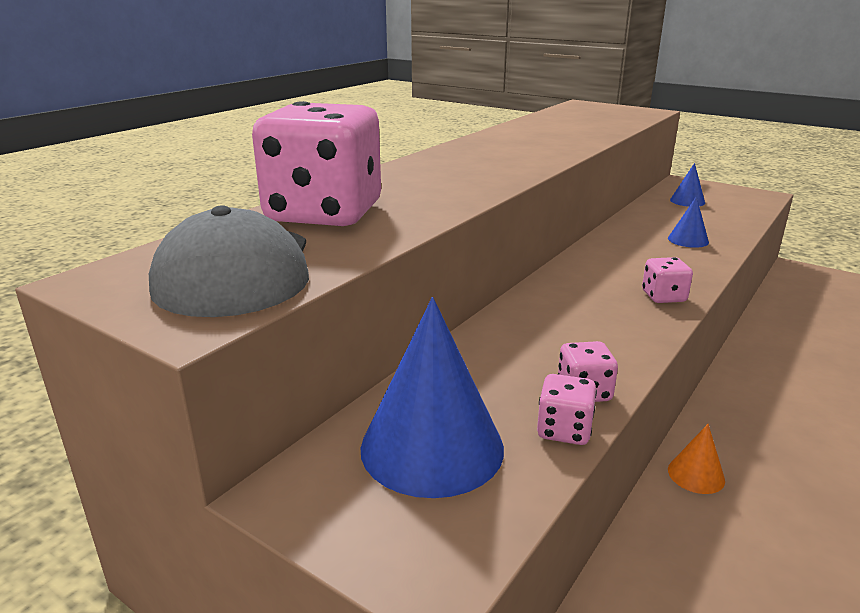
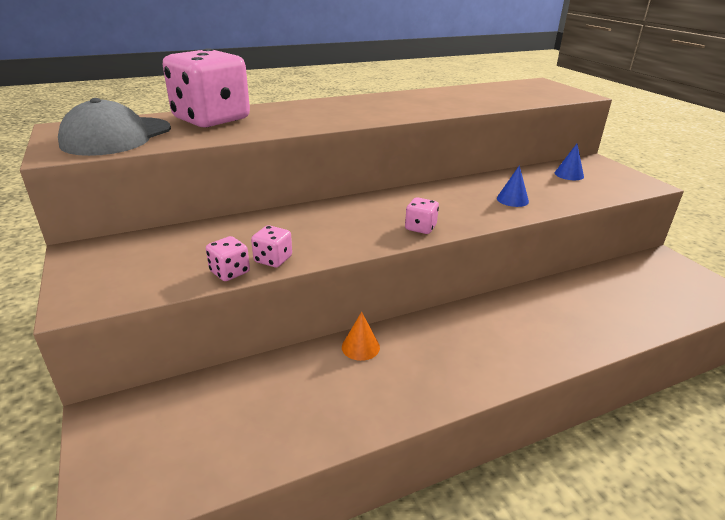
camera: 30 degrees right, 5 degrees up
blue cone [361,297,504,498] -> none

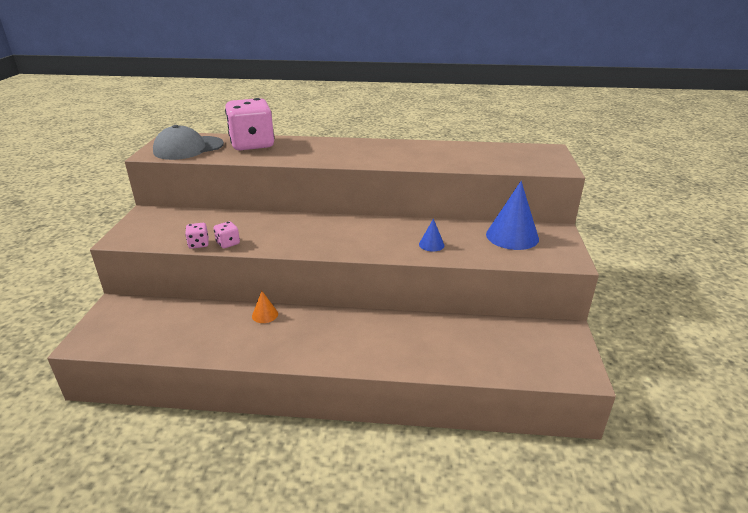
camera: 30 degrees right, 0 degrees up
pink dice [405,197,439,234] -> none
blue cone [555,144,584,180] -> blue cone [486,181,539,250], size x2.09

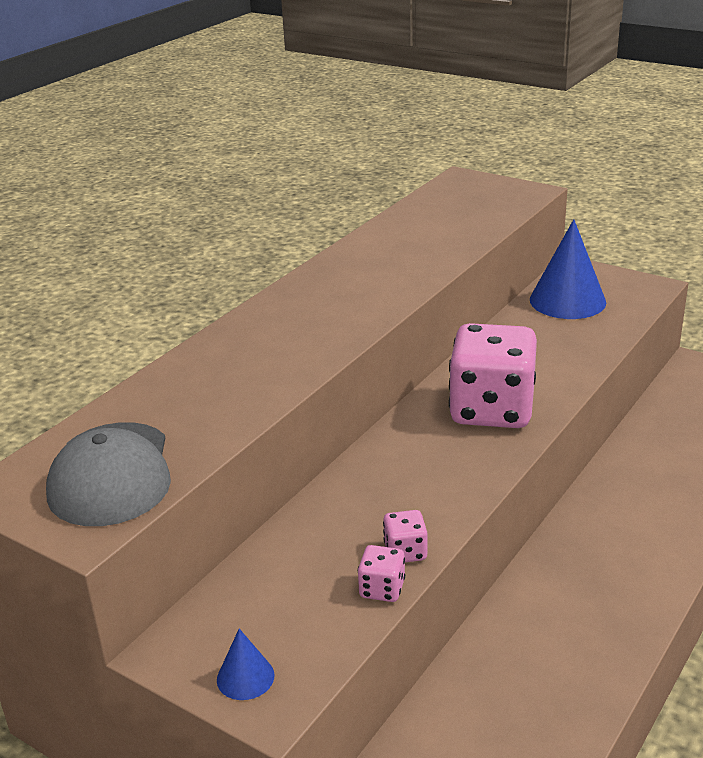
camera: 60 degrees left, 0 degrees up
pink dice [225,98,274,150] -> pink dice moved to [449,323,537,428]
orange cone [252,291,278,323] -> none
blue cone [419,218,444,252] -> blue cone moved to [217,629,275,700]

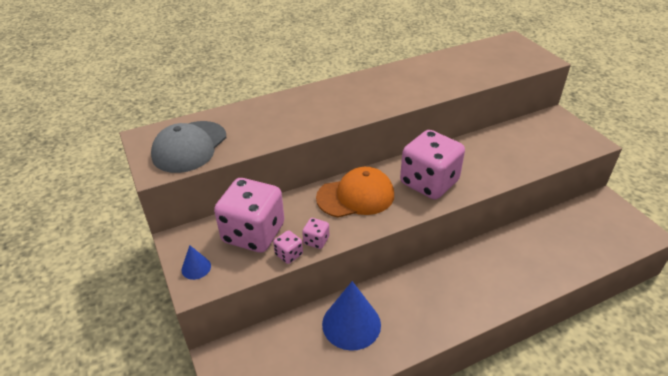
camera: 30 degrees right, 10 degrees up
blue cone [530,219,606,319] -> blue cone moved to [322,281,381,351]
none -> pink dice [214,178,284,253]
none -> orange cap [316,167,394,218]

